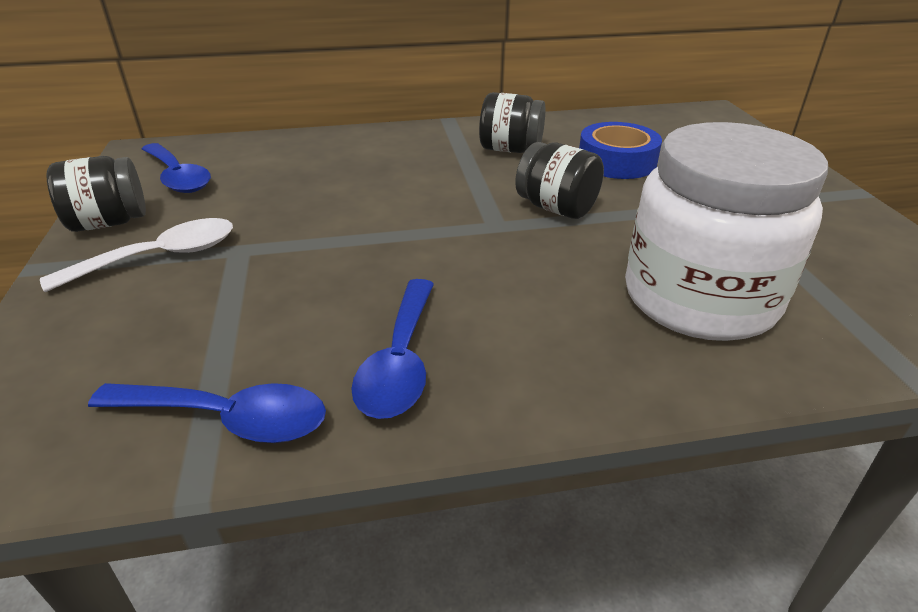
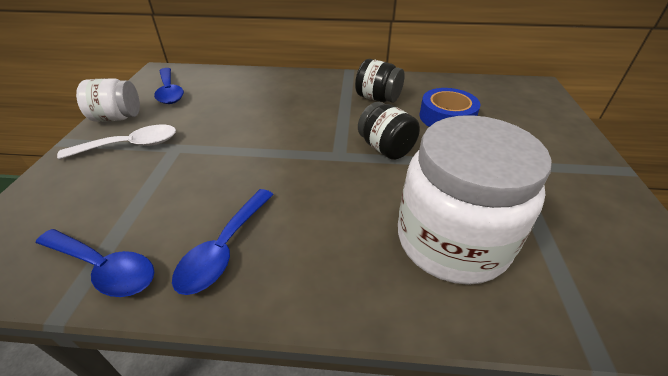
camera: 15 degrees right, 5 degrees up
black jar [46,156,146,232] -> white jar [76,78,140,122]

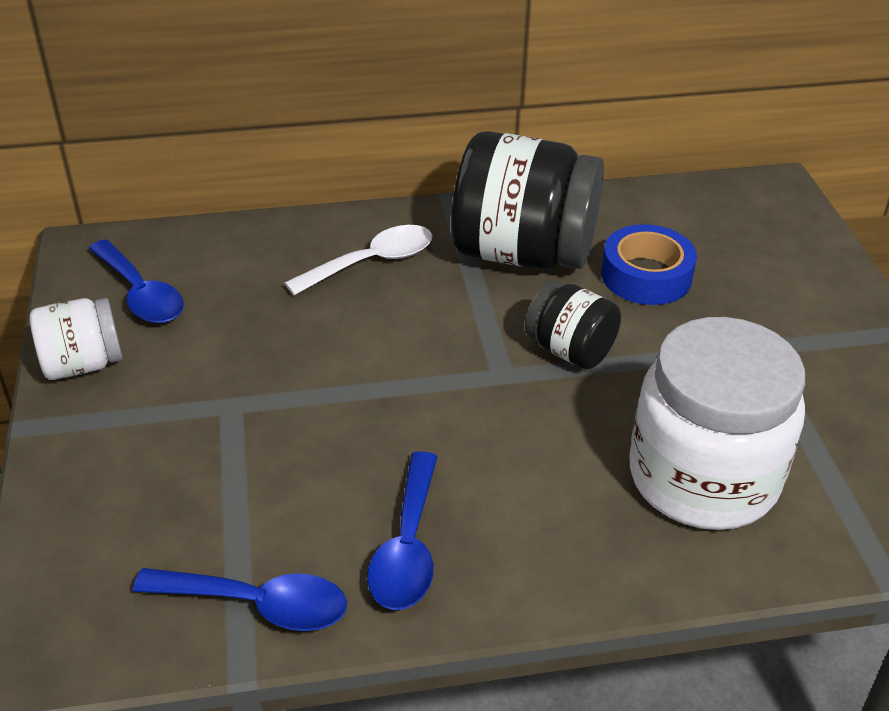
camera: 15 degrees left, 0 degrees up
white spoon [57,124,176,159] -> white spoon moved to [285,225,432,295]
black jar [355,59,405,103] -> black jar [451,131,604,270], size x1.91

